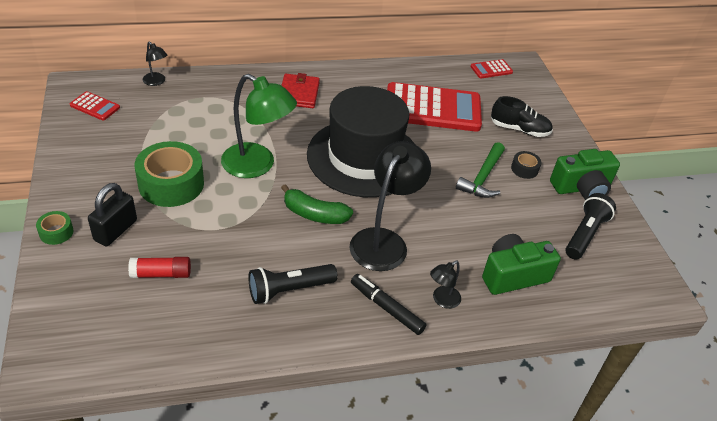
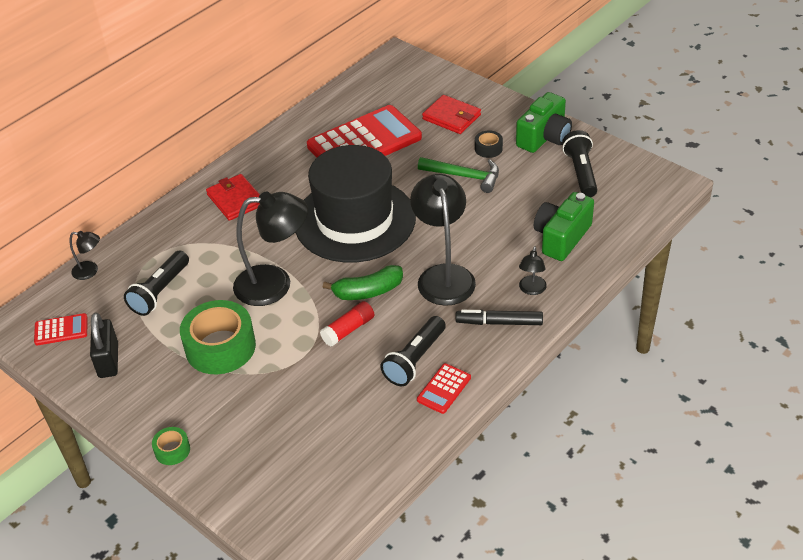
camera: 30 degrees left, 0 degrees up
black padlock [88,183,137,246] -> black padlock moved to [90,312,118,378]
red glue stick [128,257,191,278] -> red glue stick moved to [320,301,374,346]
green lamp [221,74,297,178] -> black lamp [233,192,308,306]
green hammer [456,142,505,198] -> green hammer turned 60 degrees counterclockwise [418,157,499,193]
red calculator [470,59,513,78] -> red calculator moved to [417,363,471,414]
black shoe [491,96,553,137] -> red wallet [422,95,481,134]
none -> black flashlight [124,251,189,316]

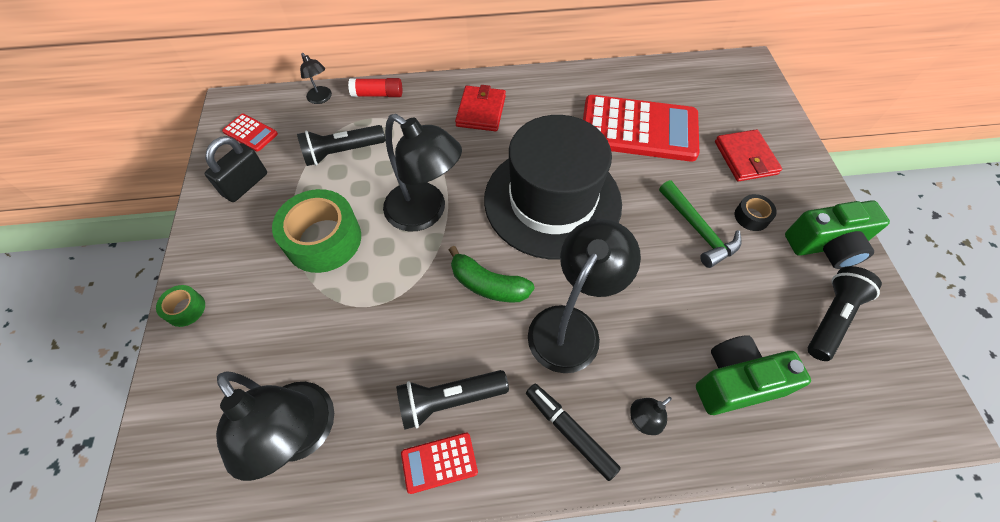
camera: 40 degrees right, 15 degrees up
red glue stick [320,301,374,346] -> red glue stick moved to [348,78,402,97]
none -> black lamp [216,371,334,481]

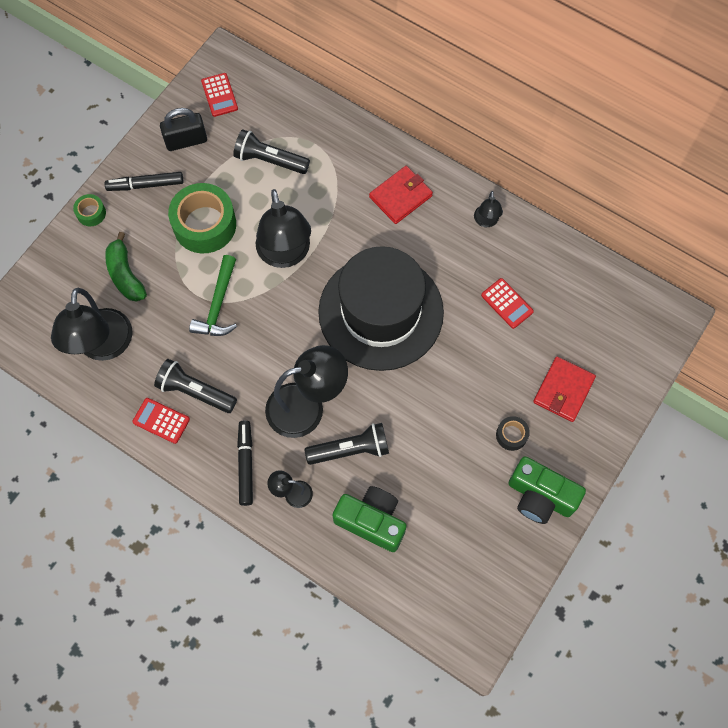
camera: 40 degrees right, 10 degrees up
black lamp [300,53,332,104] -> black lamp moved to [474,191,503,227]
red glue stick [348,78,402,97] -> none
green banana [449,246,534,302] -> green banana moved to [105,232,147,302]
red calculator [583,95,699,162] -> red calculator [481,278,534,329], size x0.43
green hammer [659,180,742,268] -> green hammer moved to [189,255,237,336]
black flashlight [808,266,882,361] -> black flashlight moved to [305,423,389,465]
none -> black marker [105,172,183,191]

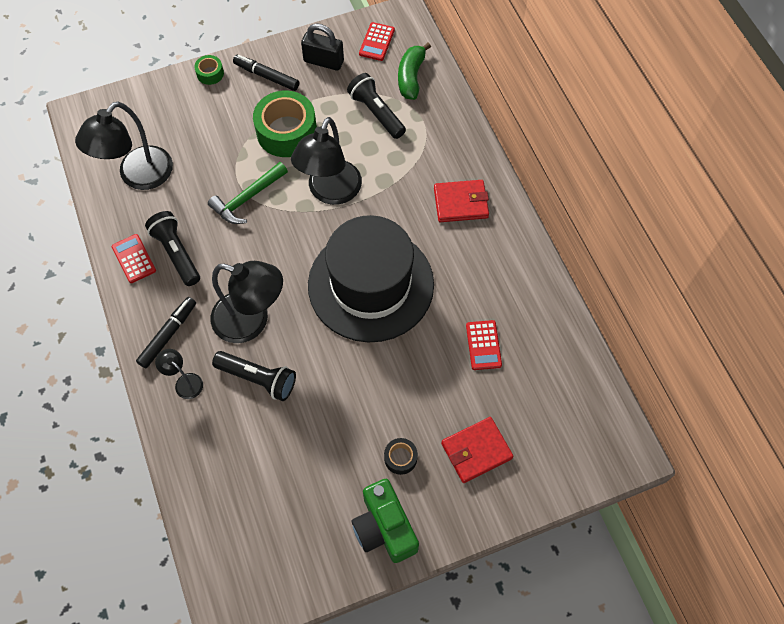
camera: 35 degrees right, 5 degrees down
green banana [105,232,147,302] -> green banana moved to [398,42,431,100]
green camera [333,486,407,552] -> none
black lamp [474,191,503,227] -> none

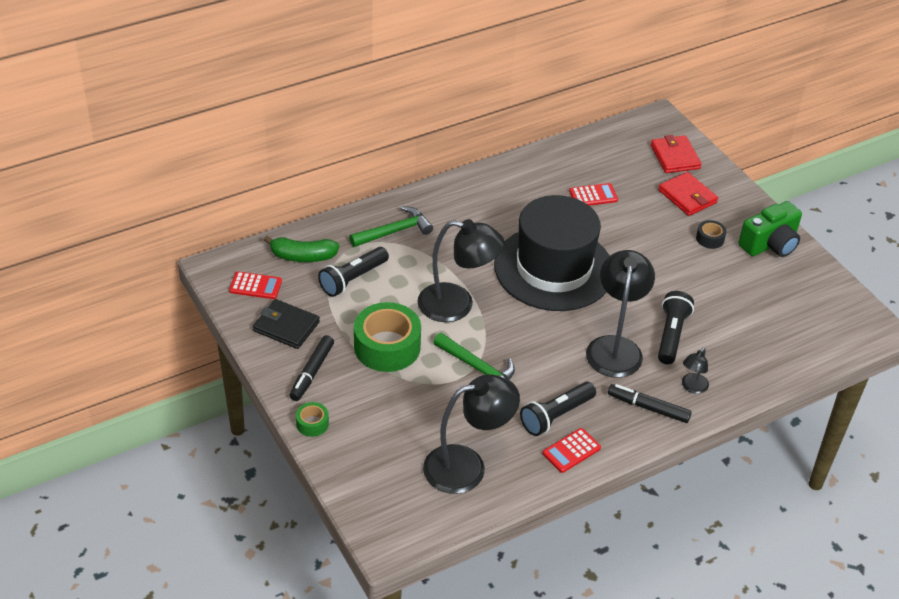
camera: 100 degrees left, 20 degrees down
black lamp [75,101,173,190] -> black lamp turned 45 degrees counterclockwise [423,374,520,494]
black padlock [301,23,344,71] -> black wallet [253,299,320,349]
red wallet [434,180,489,222] -> red wallet moved to [651,135,702,173]
none -> green hammer [349,206,433,247]

